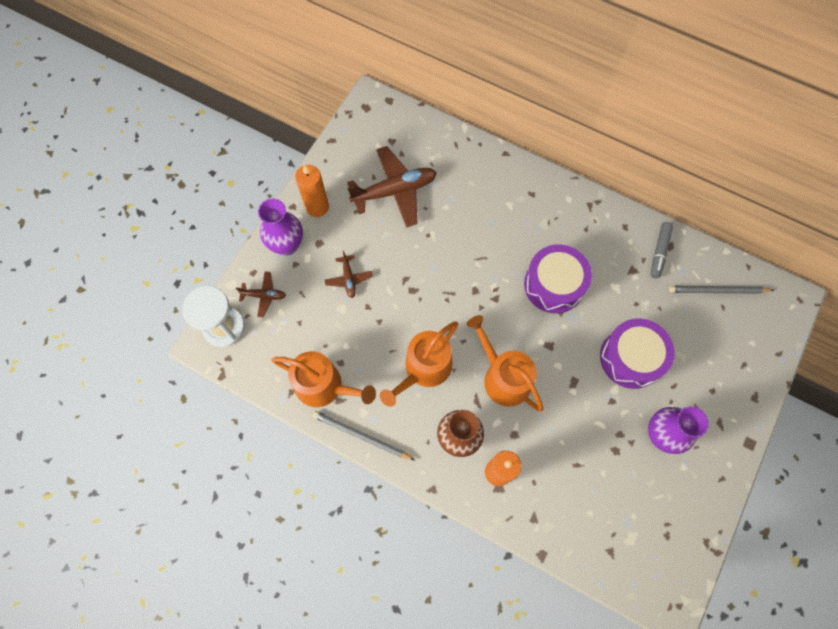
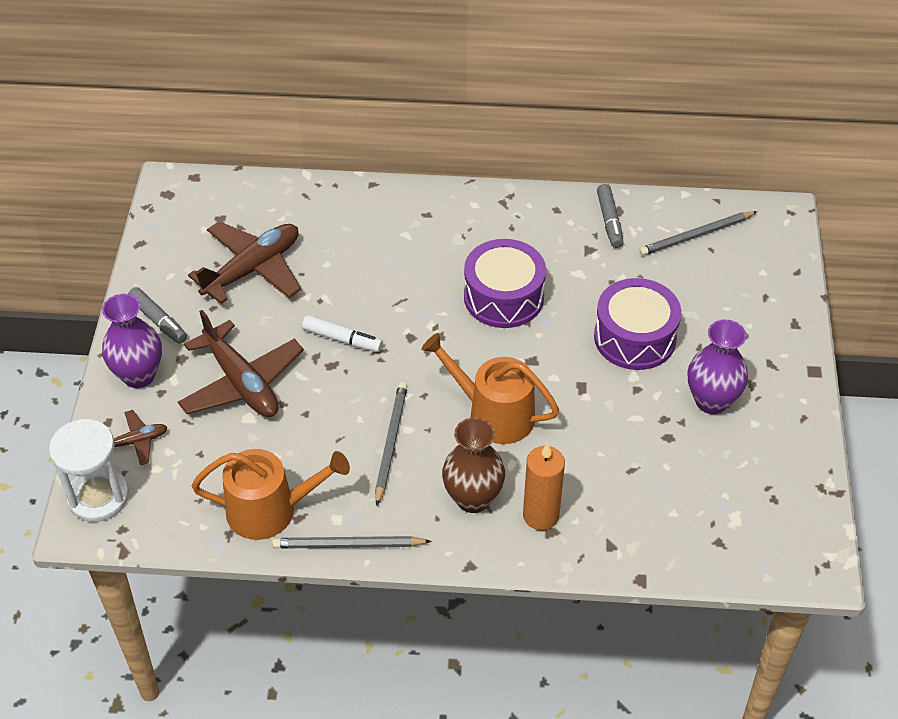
camera: 25 degrees left, 20 degrees down
orange candle [295,165,329,217] -> grey marker [128,287,187,344]
brown plane [325,251,373,298] -> brown plane [178,310,304,417], size x2.02
orange watering can [380,322,458,407] -> grey pencil [375,382,407,506]
none -> white marker [302,315,383,352]

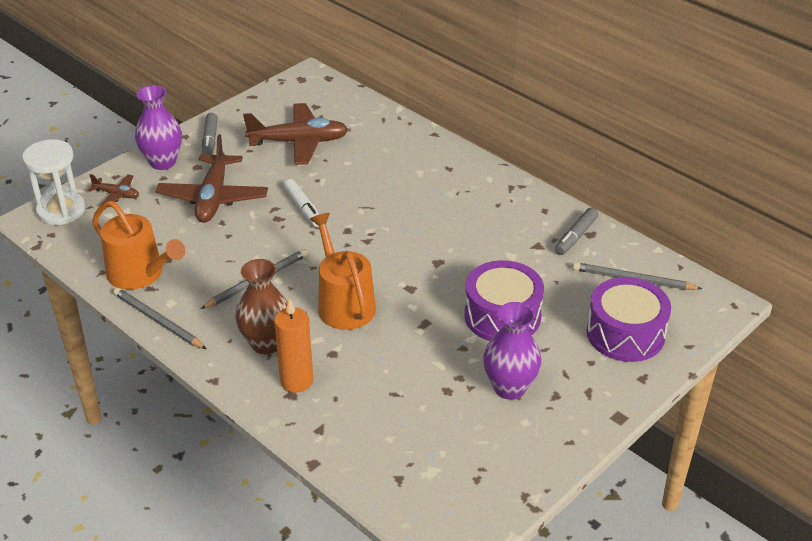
camera: 40 degrees right, 10 degrees down
purple drum [464,239,546,328] -> purple drum moved to [587,277,671,362]

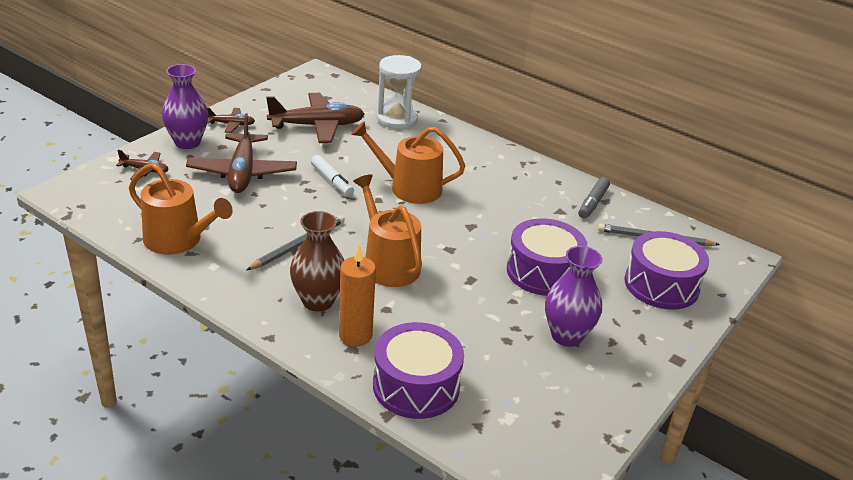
camera: 10 degrees left, 5 degrees down
white hourglass [22,139,85,225] -> white hourglass moved to [377,55,422,129]
grey pencil [113,288,206,349] -> none
grey marker [202,113,218,155] -> brown plane [207,108,255,133]
none -> orange watering can [351,121,465,204]
none -> purple drum [373,322,464,419]

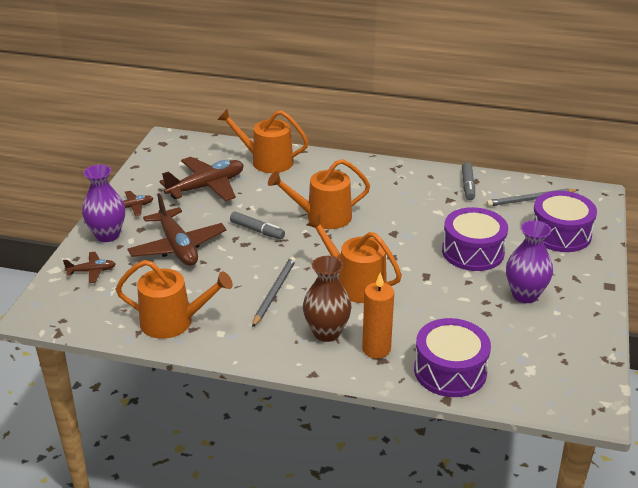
camera: 20 degrees left, 0 degrees up
white marker [311,155,354,196] -> grey marker [230,212,285,239]
white hourglass [377,55,422,129] -> orange watering can [217,109,309,173]

